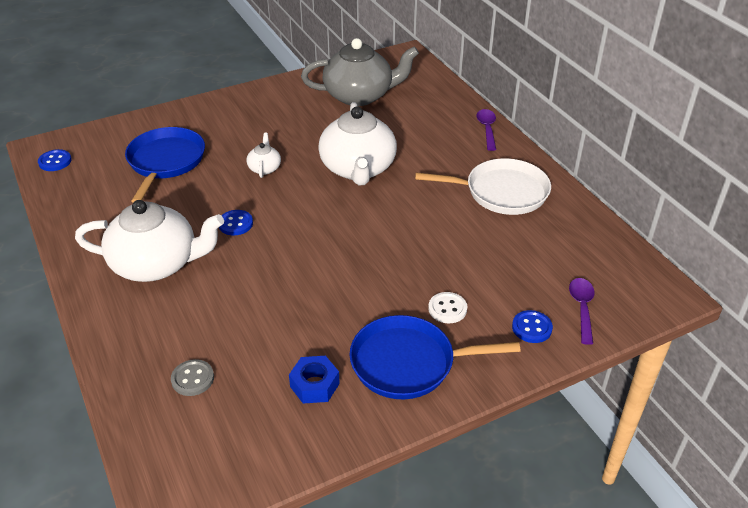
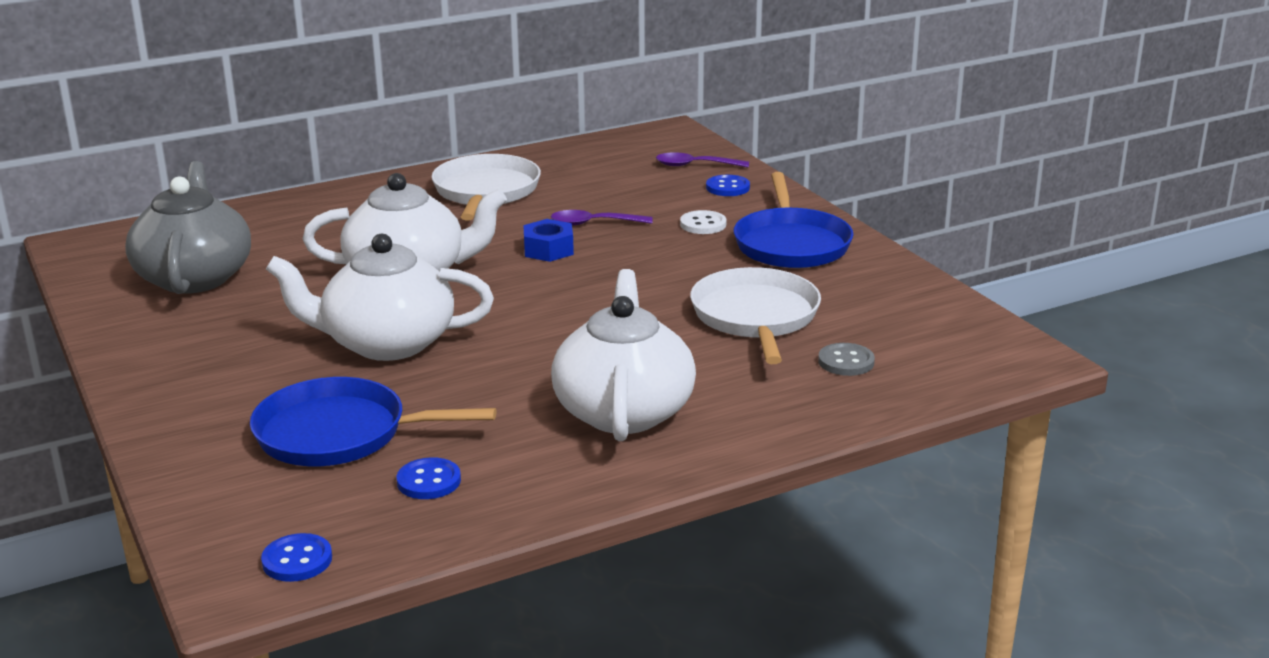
camera: 90 degrees left, 15 degrees down
blue button [219,210,253,235] -> blue button moved to [397,457,461,499]
white teapot [247,132,281,178] -> white teapot [266,233,494,361], size x2.26
blue nut [289,356,340,404] -> blue nut moved to [523,219,574,262]
purple spoon [476,109,496,151] -> purple spoon moved to [551,210,653,226]
none -> white pan [690,267,821,364]

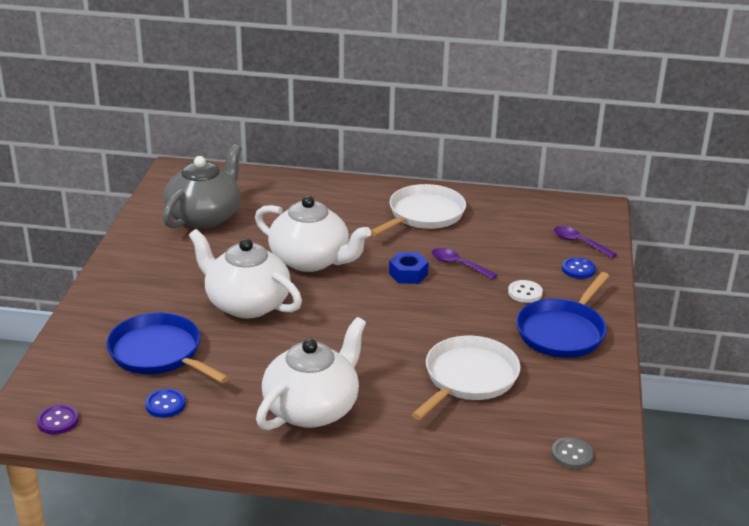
camera: 35 degrees right, 5 degrees up
blue button [261,533,332,582] -> purple button [37,404,79,435]
grey button [818,343,875,376] -> grey button moved to [551,437,594,469]

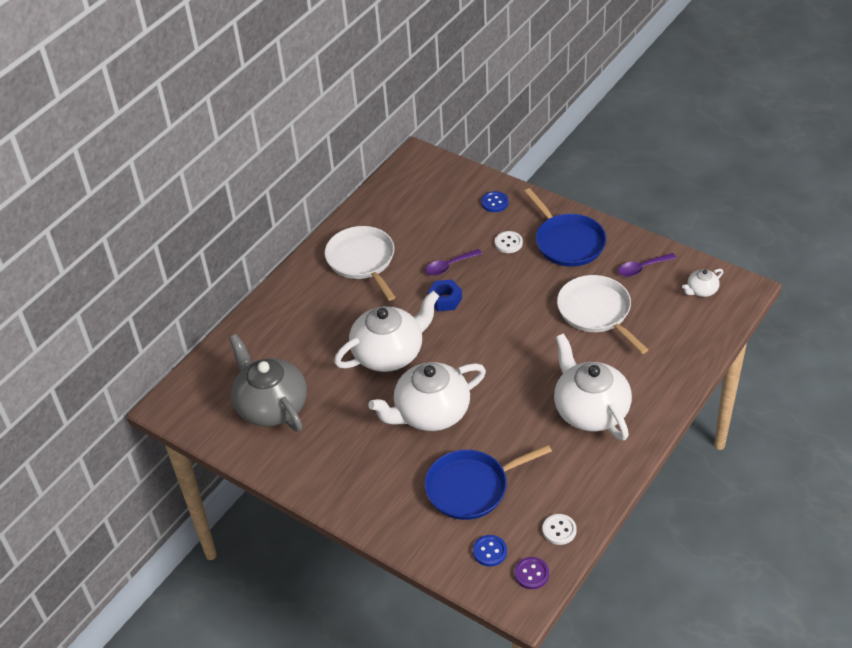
camera: 60 degrees left, 15 degrees up
blue button [145,388,186,418] -> blue button moved to [473,535,507,567]
grey button [551,437,594,469] -> white teapot [682,269,723,297]
purple spoon [554,226,617,258] -> purple spoon moved to [618,253,676,277]
none -> white button [543,514,577,545]

